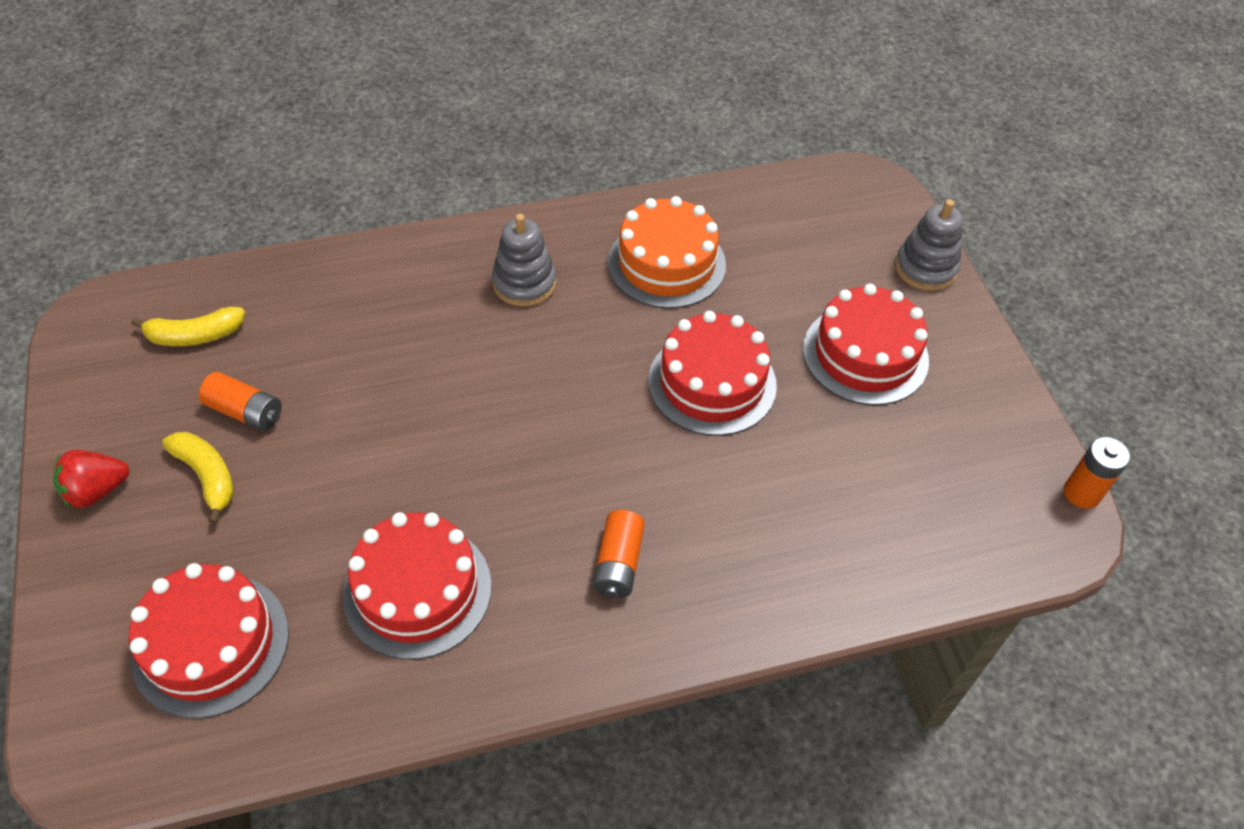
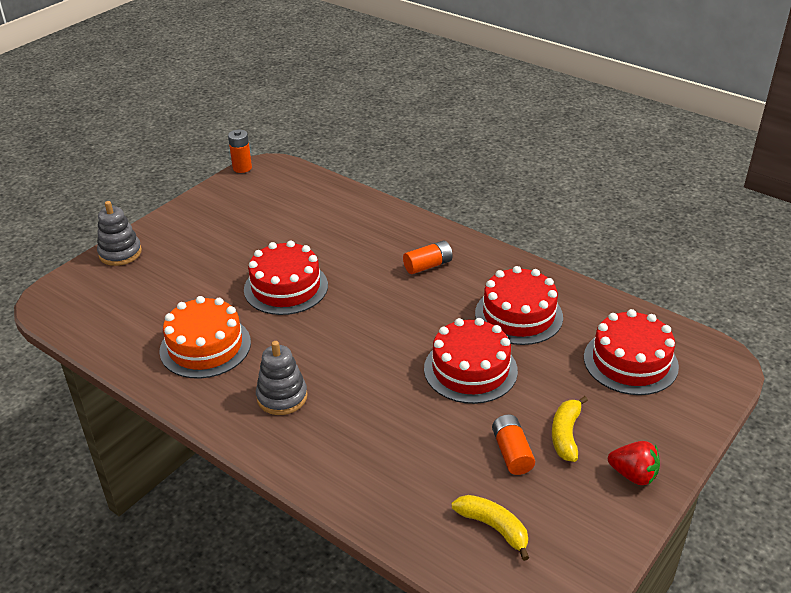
camera: 125 degrees left, 15 degrees down
red cake [803,284,929,405] -> red cake moved to [424,318,518,404]

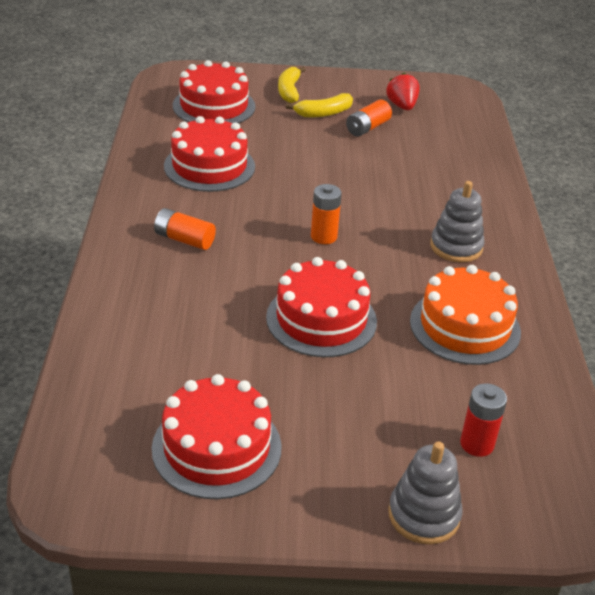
camera: 130 degrees left, 0 degrees up
orange battery [228,130,252,173] -> orange battery moved to [311,184,342,244]
red cake [424,318,518,404] -> red cake moved to [152,374,282,499]
yellow banana [452,495,529,561] -> yellow banana moved to [278,67,306,103]
red strawberry [608,441,660,485] -> red strawberry moved to [386,73,420,110]
none -> red battery [460,383,507,457]

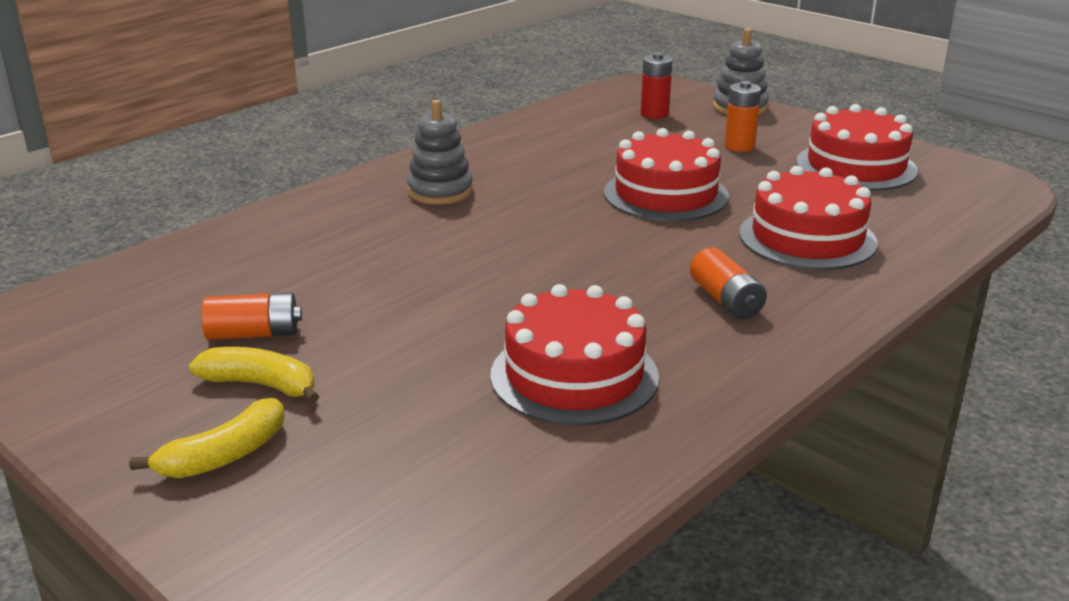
camera: 135 degrees left, 10 degrees down
red cake [173,60,256,123] -> red cake moved to [739,166,878,270]
orange battery [311,184,342,244] -> orange battery moved to [724,81,761,152]
red strawberry [386,73,420,110] -> none
orange cake [410,265,521,365] -> none

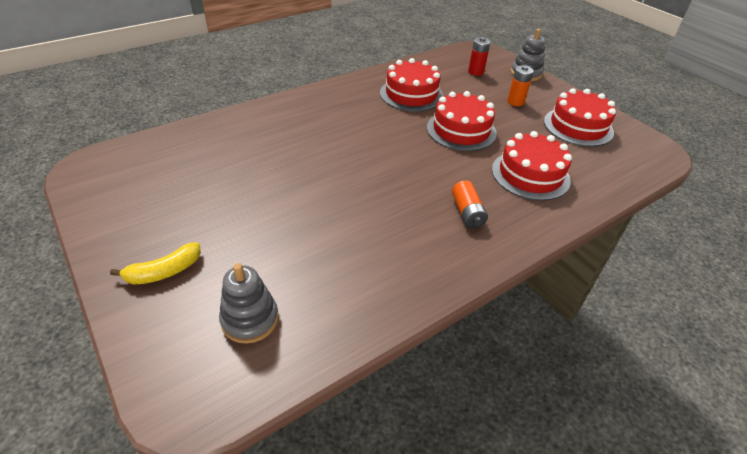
camera: 10 degrees right, 15 degrees up
yellow banana [189,347,319,403] -> none
orange battery [201,293,302,340] -> none
grey stacking toy [407,100,473,205] -> grey stacking toy moved to [219,263,279,344]
red cake [490,284,659,425] -> red cake moved to [380,58,444,112]

